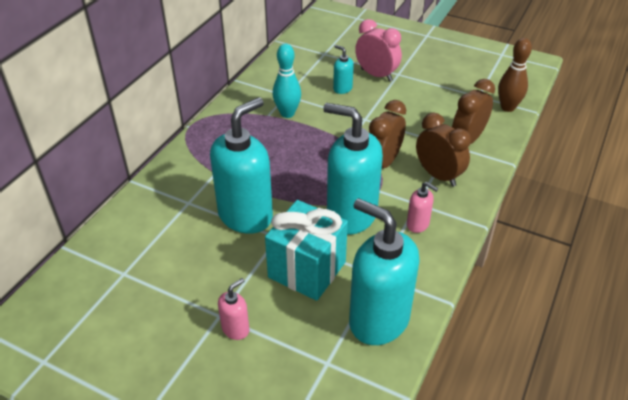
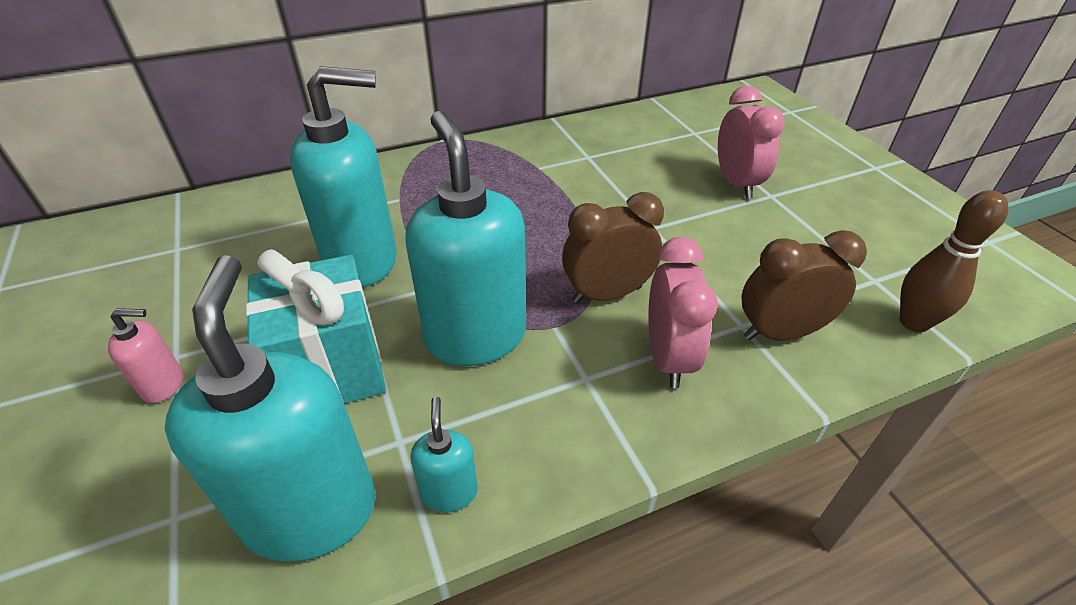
camera: 40 degrees right, 0 degrees up
turquoise bowling pin [273,44,301,118] -> none
turquoise soap dispenser [333,45,354,94] -> turquoise soap dispenser moved to [410,396,478,513]
pink soap dispenser [407,182,439,233] -> none
brown clock [416,113,471,187] -> pink clock [648,237,718,388]

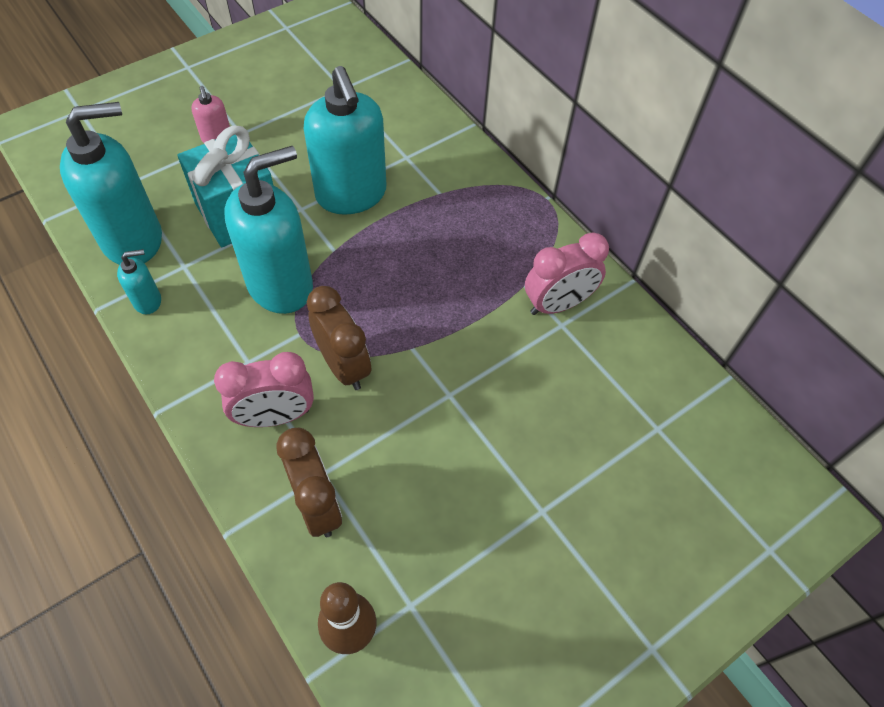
camera: 75 degrees right, 15 degrees up
pink clock [718,86,785,198] -> pink clock moved to [525,232,609,315]

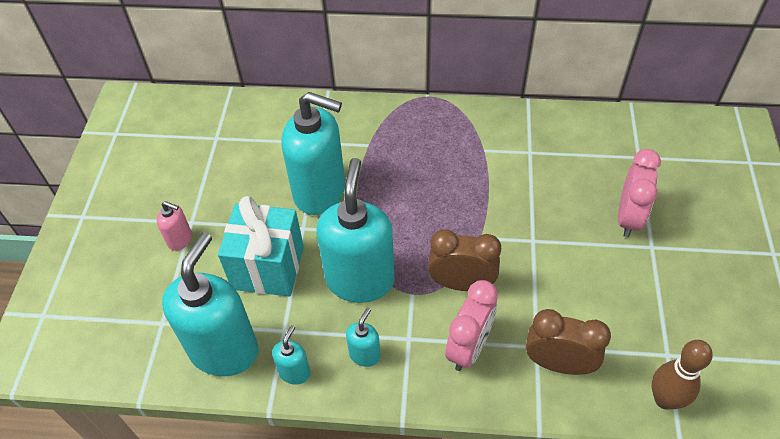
camera: 45 degrees left, 5 degrees down
pink clock [525,232,609,315] -> pink clock moved to [618,149,661,238]
none -> turquoise soap dispenser [346,308,381,367]

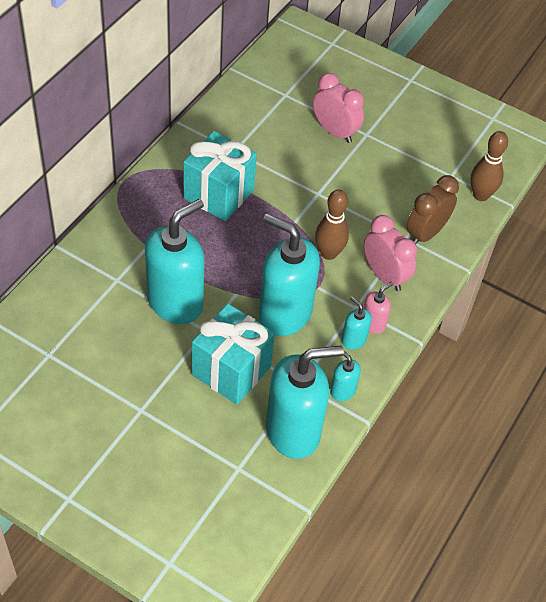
camera: 70 degrees left, 0 degrees up
pink soap dispenser [156,201,192,250] -> pink soap dispenser moved to [363,282,393,334]
turquoise soap dispenser [162,232,258,376] -> turquoise soap dispenser turned 120 degrees clockwise [266,346,344,459]
brown clock [428,229,501,291] -> brown bowling pin [315,190,349,260]
none -> turquoise gift [183,131,257,221]

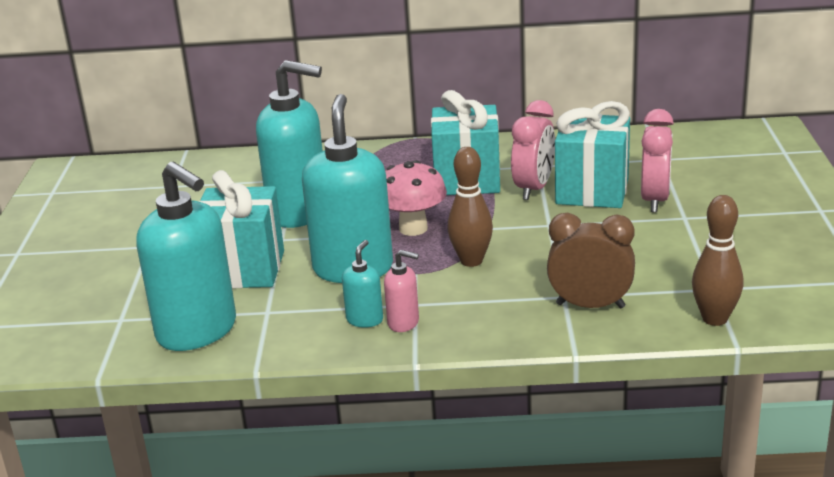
camera: 65 degrees right, 25 degrees down
turquoise soap dispenser [330,351,361,401] -> none
pink clock [364,215,417,291] -> pink clock moved to [511,100,555,200]
none -> pink mushroom [385,160,447,236]
none -> turquoise gift [555,101,630,208]

